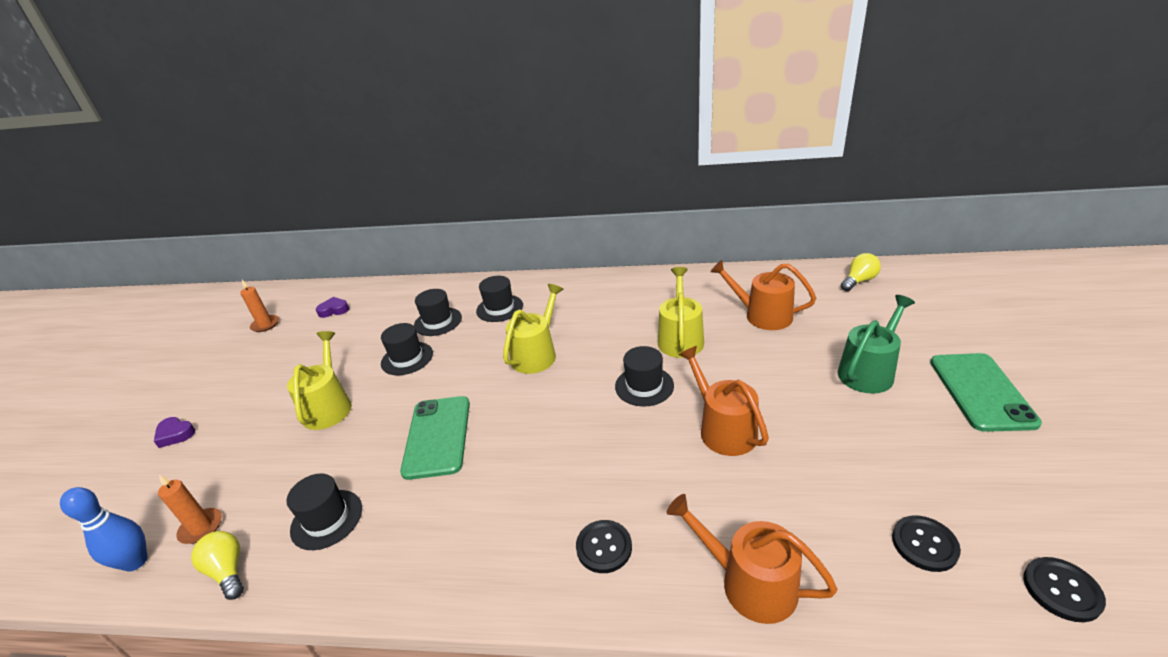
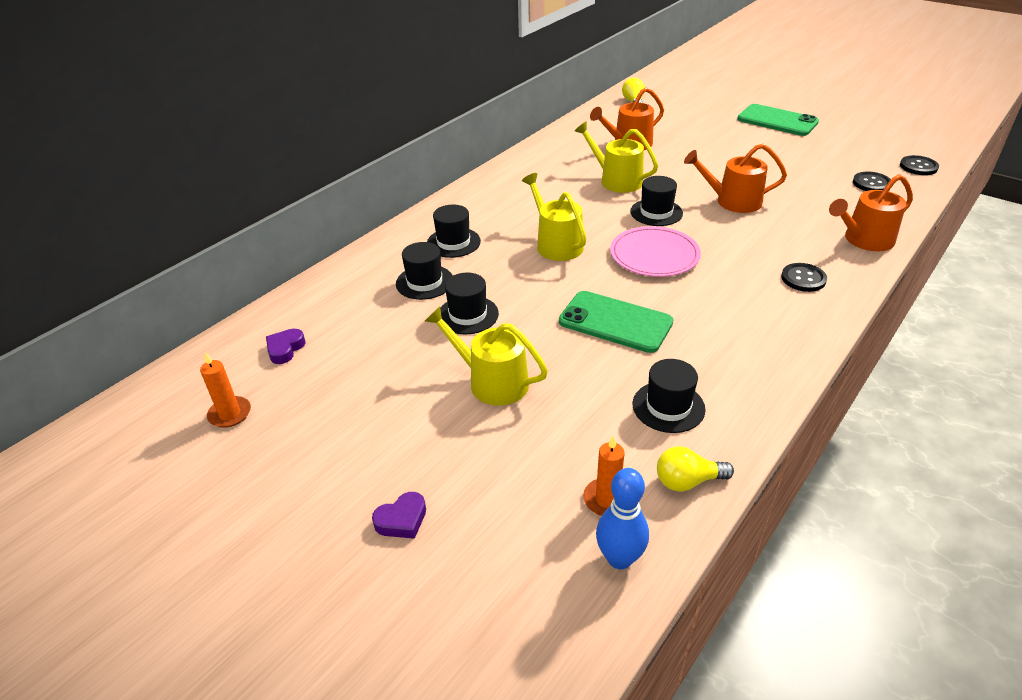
camera: 60 degrees left, 5 degrees up
green watering can [838,295,915,394] -> none
none -> pink plate [610,226,701,277]

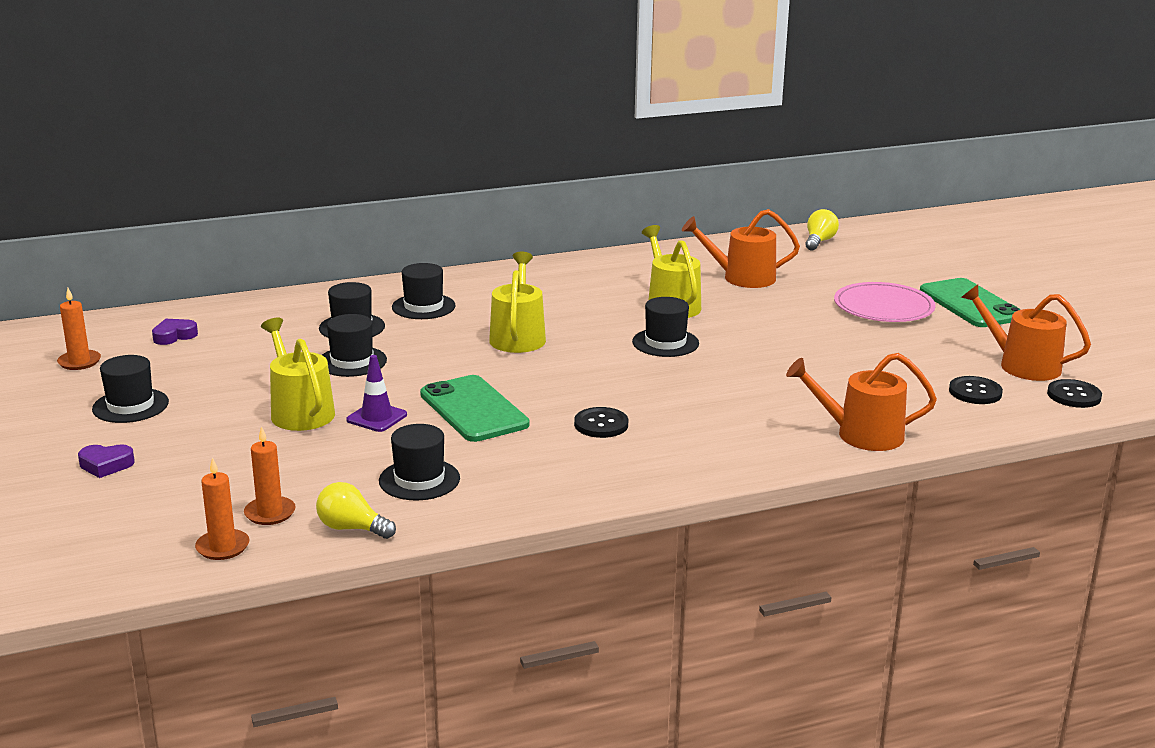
camera: 30 degrees right, 15 degrees down
blue bowling pin [596,468,649,569] -> orange candle [195,457,249,560]
pink plate [610,226,701,277] -> pink plate moved to [834,282,936,322]
orange watering can [684,144,787,213] -> orange watering can moved to [961,284,1091,381]
black button [781,263,827,292] -> black button moved to [574,407,628,438]
none -> black hat [92,355,169,423]
none -> purple traffic cone [346,355,407,432]

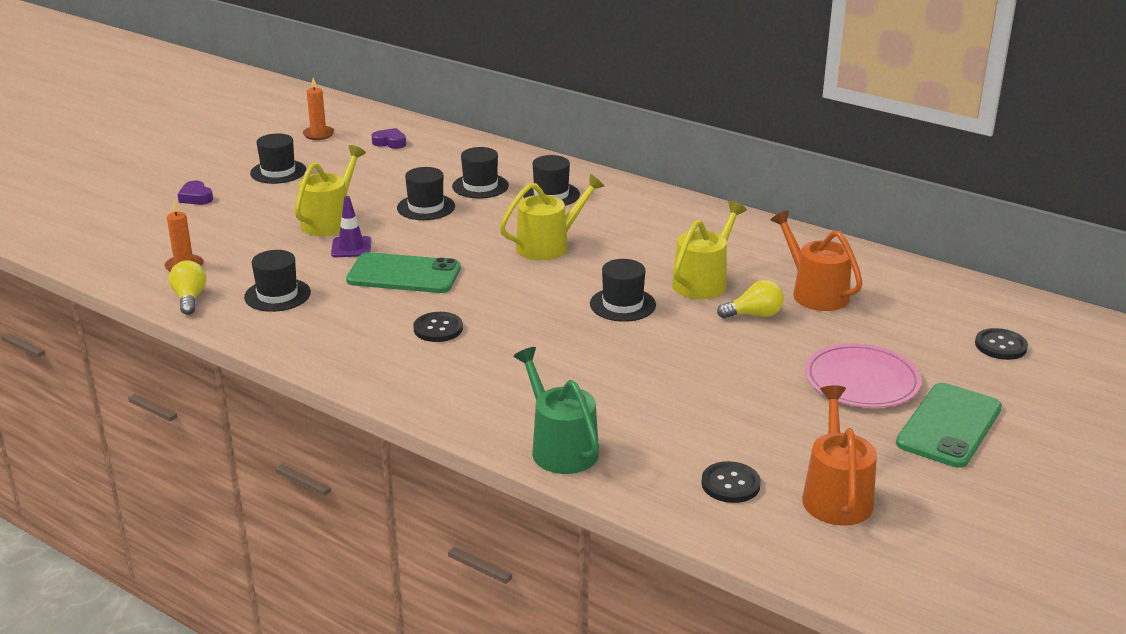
camera: 55 degrees right, 5 degrees up
orange candle [195,457,249,560] -> none
green phone [420,375,530,442] -> green phone turned 75 degrees clockwise [346,252,461,293]
orange watering can [786,353,937,451] -> green watering can [513,347,599,474]
yellow light bulb [805,209,839,250] -> yellow light bulb moved to [717,280,784,318]
black button [1047,379,1102,408] -> black button moved to [975,328,1028,360]

